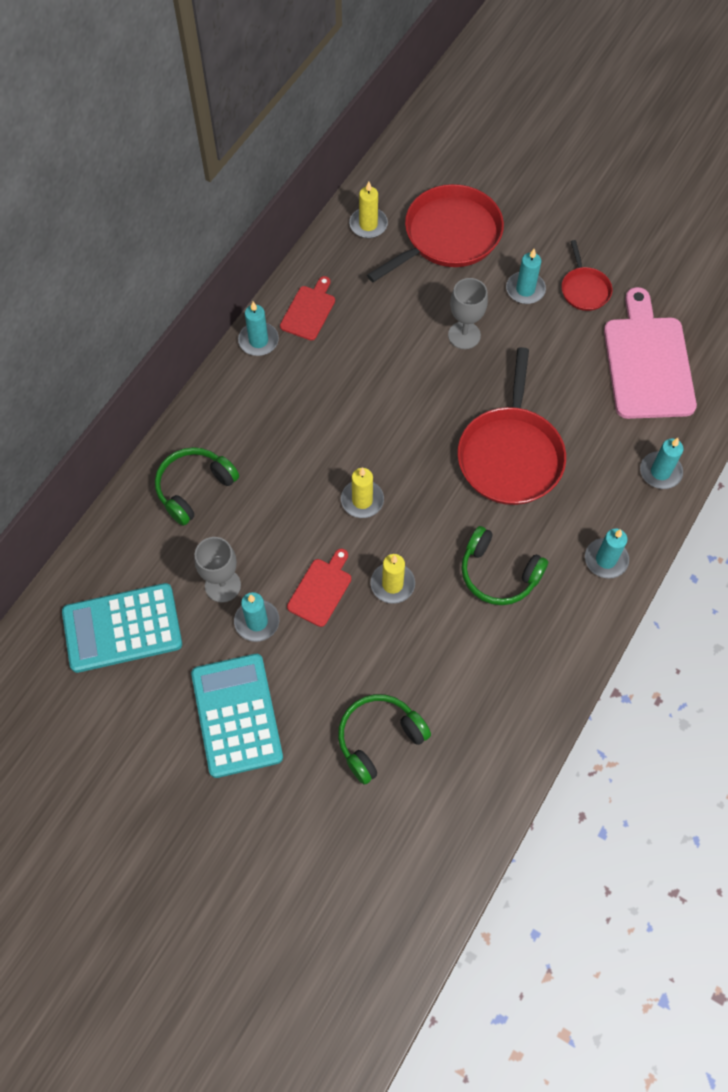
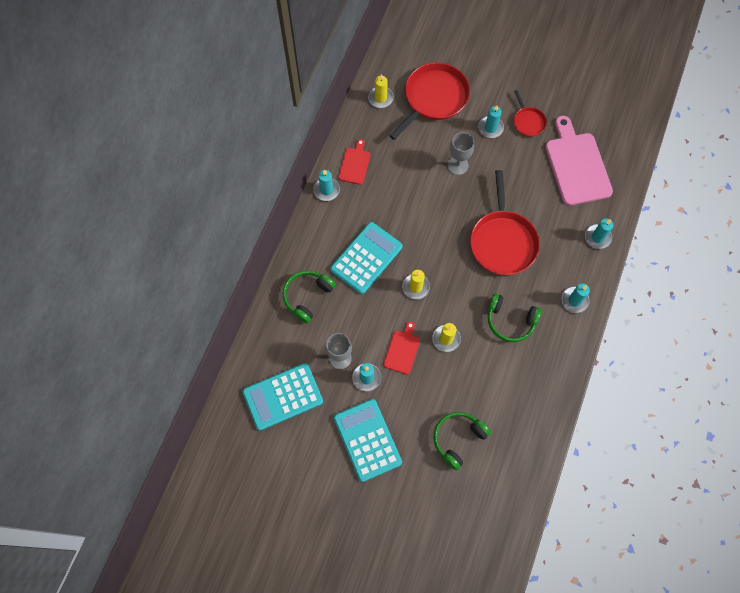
camera: 10 degrees left, 5 degrees up
none -> turquoise calculator [330,222,403,294]

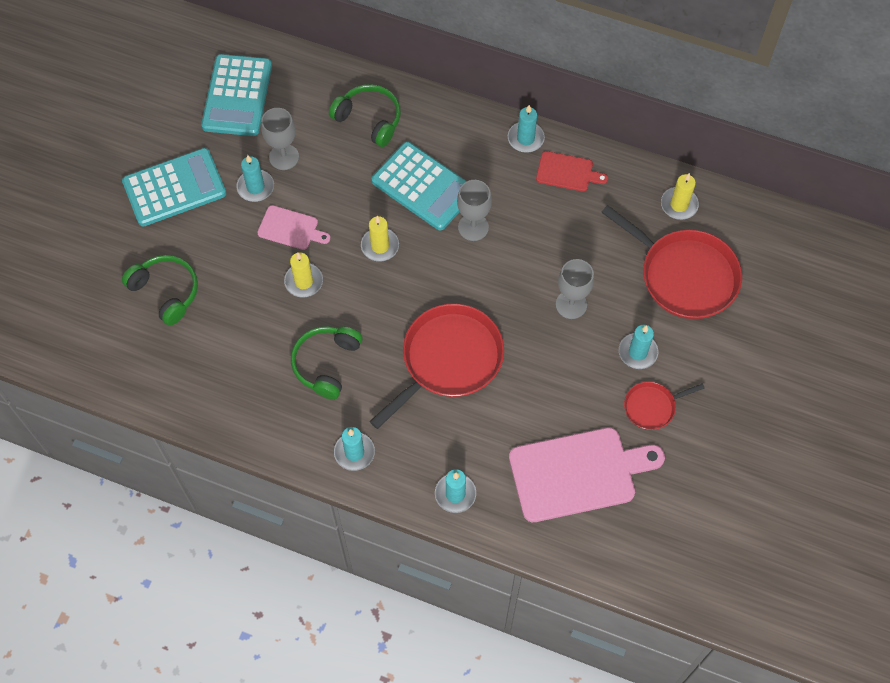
camera: 90 degrees right, 5 degrees down
turquoise calculator [242,363,323,431] -> turquoise calculator turned 150 degrees counterclockwise [201,54,272,136]
red cutting board [383,321,420,374] -> pink cutting board [257,205,331,250]
red pan [470,170,540,275] -> red pan turned 135 degrees clockwise [370,304,504,429]
none -> grey goblet [457,180,492,241]

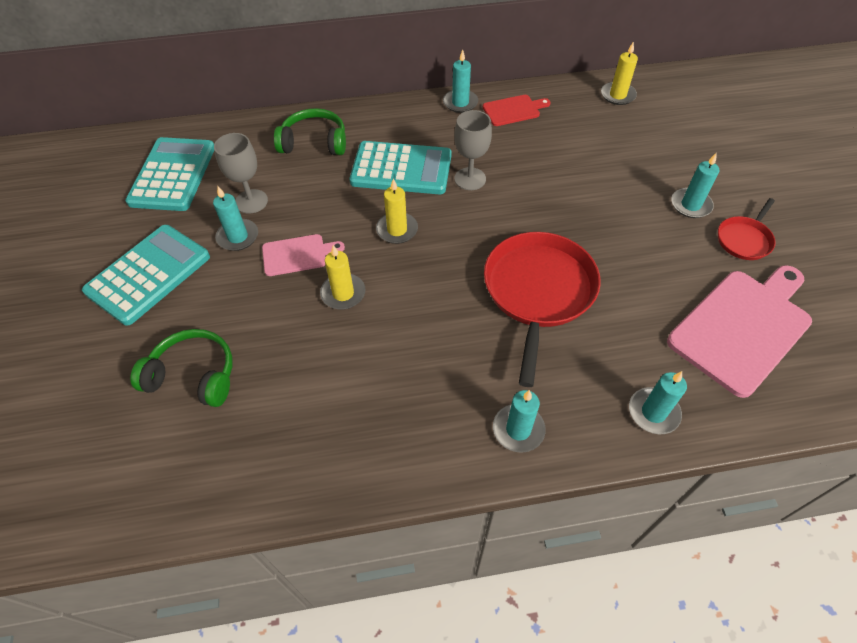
camera: 30 degrees left, 10 degrees down
turquoise calculator [201,54,272,136] -> turquoise calculator turned 150 degrees counterclockwise [125,137,214,211]
green headphones [291,326,363,399] -> none
grey goblet [556,259,594,319] -> none
red pan [601,205,742,319] -> none

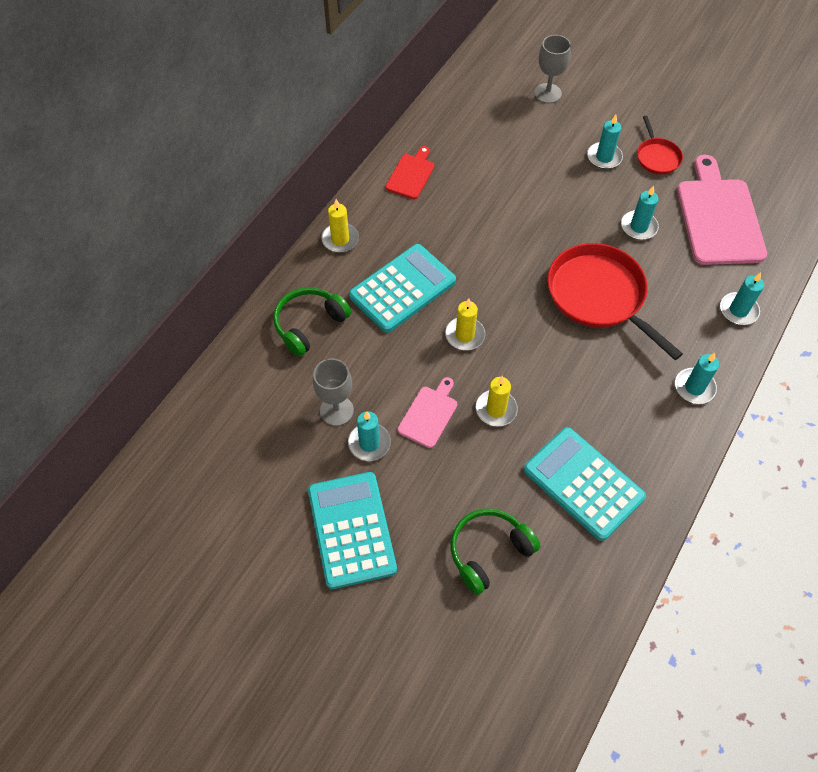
camera: 50 degrees left, 5 degrees up
turquoise calculator [125,137,214,211] -> turquoise calculator moved to [524,427,646,541]
turquoise candle [443,50,478,113] -> turquoise candle moved to [621,186,659,240]
grey goblet [454,110,492,190] -> grey goblet moved to [534,35,571,104]
yellow candle [601,41,638,105] -> yellow candle moved to [321,199,359,253]

